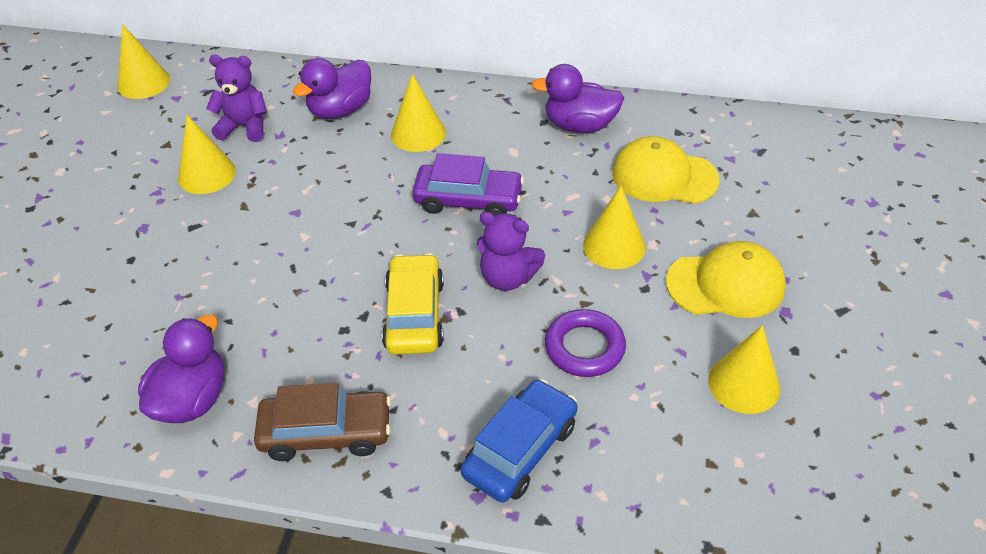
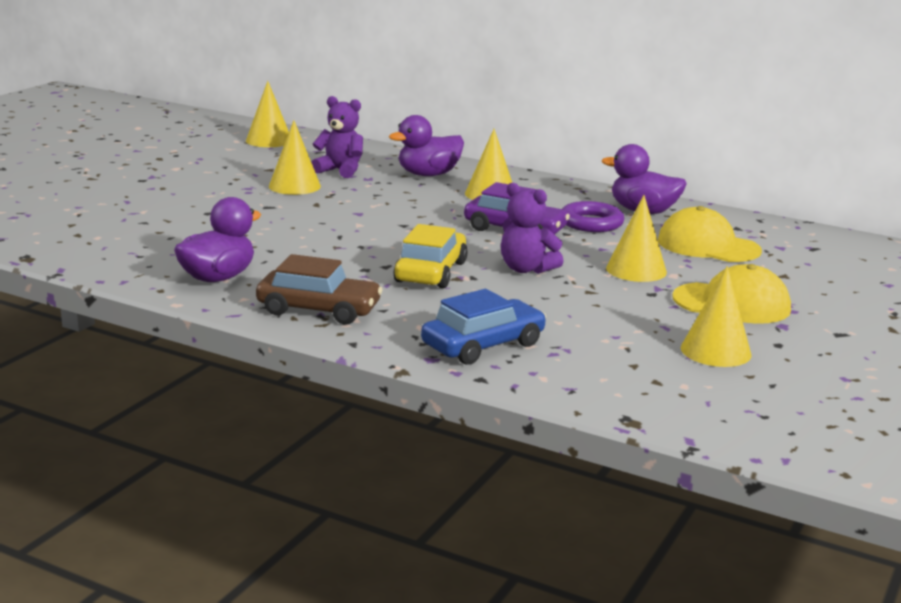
camera: 15 degrees right, 25 degrees down
purple ring [545,309,626,377] -> purple ring moved to [562,201,624,232]

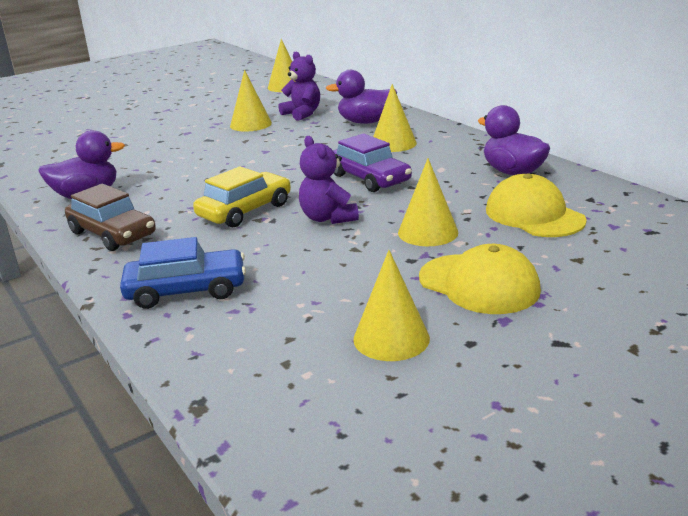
camera: 30 degrees right, 5 degrees up
purple ring [562,201,624,232] -> none

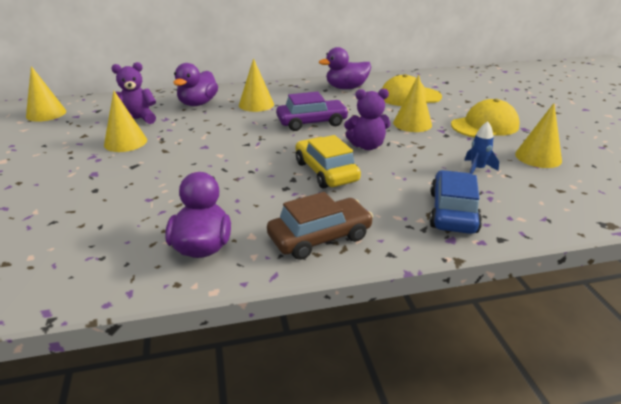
camera: 70 degrees left, 5 degrees up
none -> blue rocket [464,121,499,174]

